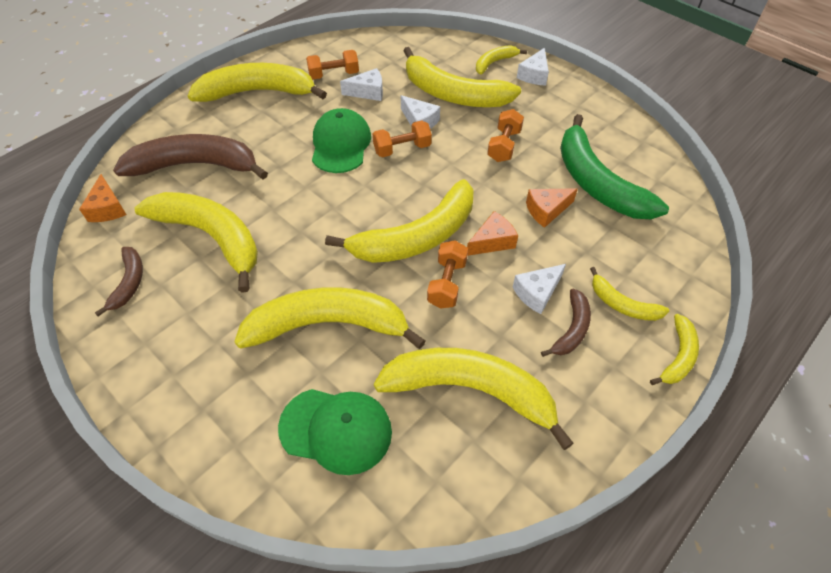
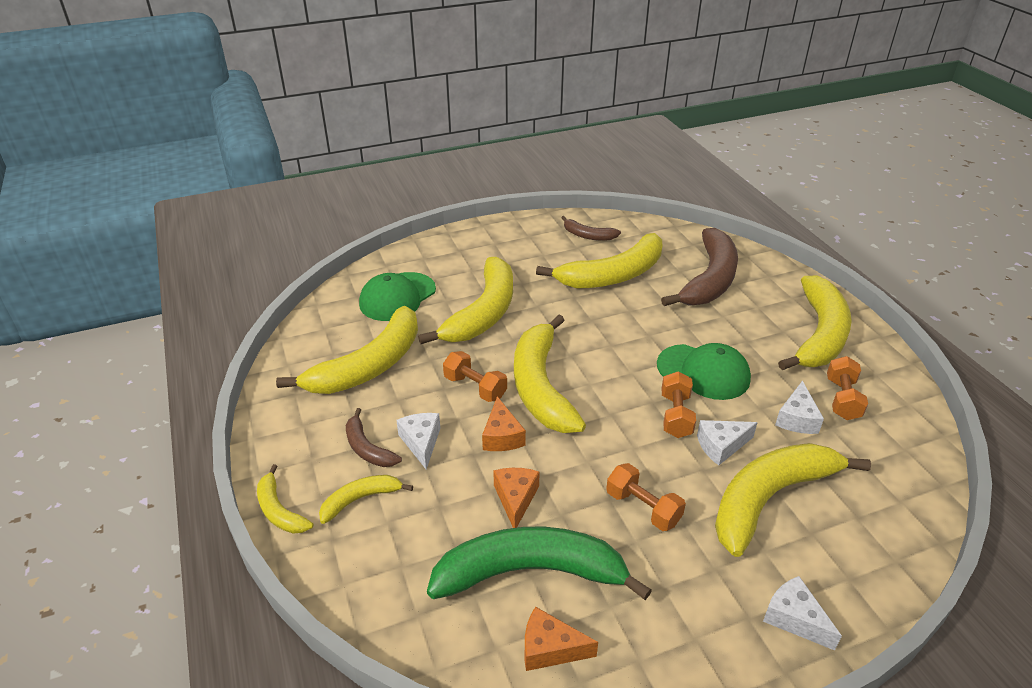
camera: 115 degrees right, 15 degrees down
orange cheese [79,174,126,222] -> orange cheese moved to [524,606,598,671]
yellow banana [476,45,527,75] -> none

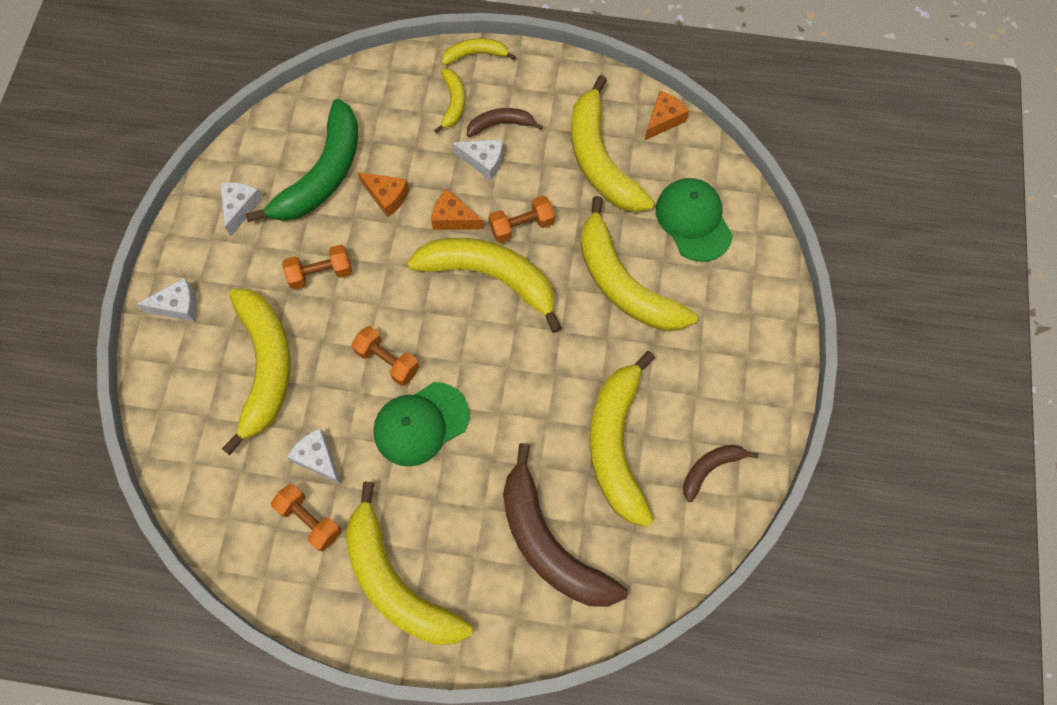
camera: 120 degrees right, 30 degrees up
orange cheese [524,606,598,671] -> orange cheese moved to [645,91,689,140]
white cheese [697,420,758,465] -> white cheese moved to [220,182,262,236]

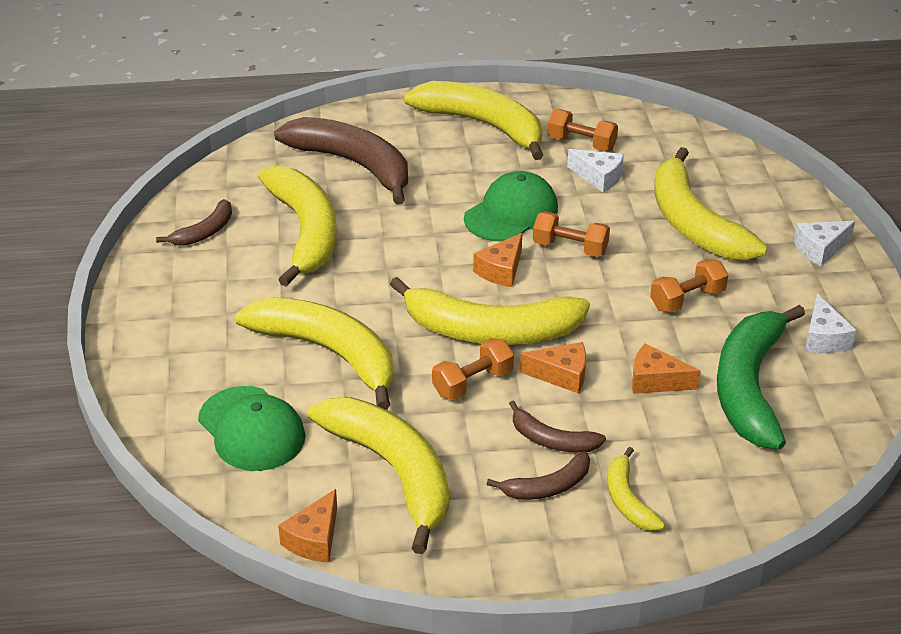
camera: 165 degrees right, 30 degrees down
yellow banana [442,38,516,65] -> none
white cheese [452,139,502,180] -> brown banana [509,400,606,453]
none -> orange cheese [473,233,522,287]

